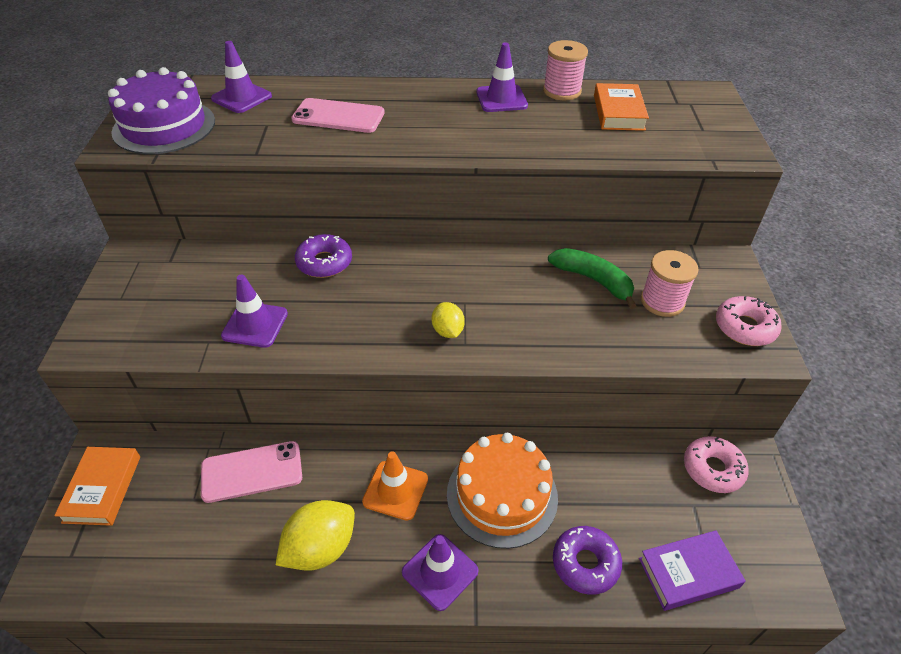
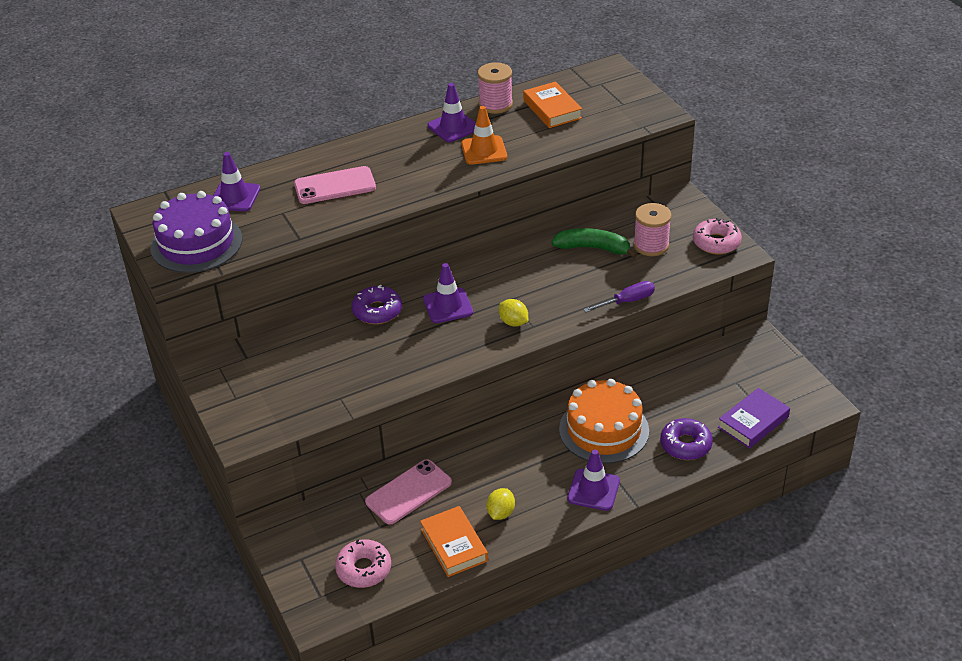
camera: 25 degrees left, 5 degrees down
orange book [54,447,140,526] -> orange book moved to [420,506,488,577]
purple traffic cone [221,275,288,348] -> purple traffic cone moved to [423,263,473,323]
yellow lemon [276,500,355,571] -> yellow lemon [486,488,515,520], size x0.57
orange traffic cone [362,451,428,521] -> orange traffic cone moved to [461,106,507,165]
pink donut [684,436,749,493] -> pink donut moved to [335,539,391,588]
none -> purple screwdriver [583,281,655,312]

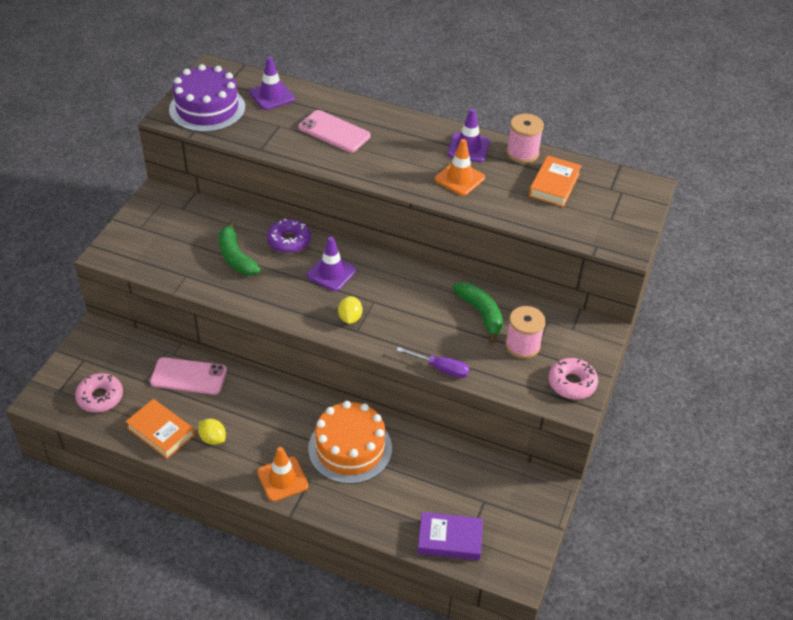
camera: 45 degrees right, 5 degrees up
orange book [420,506,488,577] -> orange book turned 75 degrees counterclockwise [125,399,195,459]
yellow lemon [486,488,515,520] -> yellow lemon turned 60 degrees clockwise [198,419,226,445]
purple traffic cone [567,450,620,511] -> orange traffic cone [257,447,309,502]
purple donut [660,418,713,460] -> none
none -> green banana [219,220,261,276]

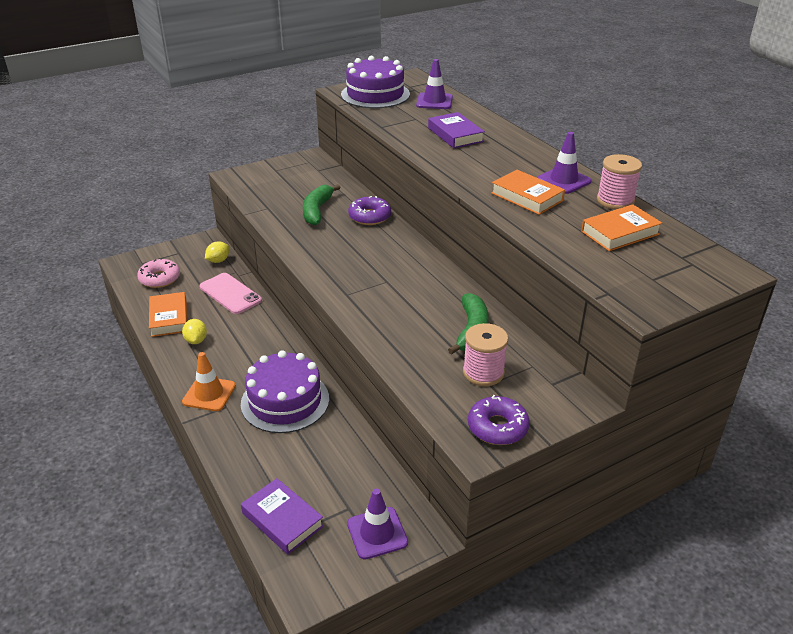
camera: 40 degrees right, 10 degrees down
pink phone [299,110,371,152] -> purple book [428,112,485,148]
purple traffic cone [307,237,356,291] -> purple traffic cone moved to [347,489,408,560]
orange cake [308,401,392,484] -> purple cake [241,350,329,433]
yellow lemon [338,296,362,324] -> yellow lemon moved to [205,241,230,263]
purple screwdriver [396,347,469,378] -> none
orange traffic cone [435,139,485,196] -> orange book [491,170,565,215]
pink donut [548,358,598,399] -> purple donut [468,395,530,445]

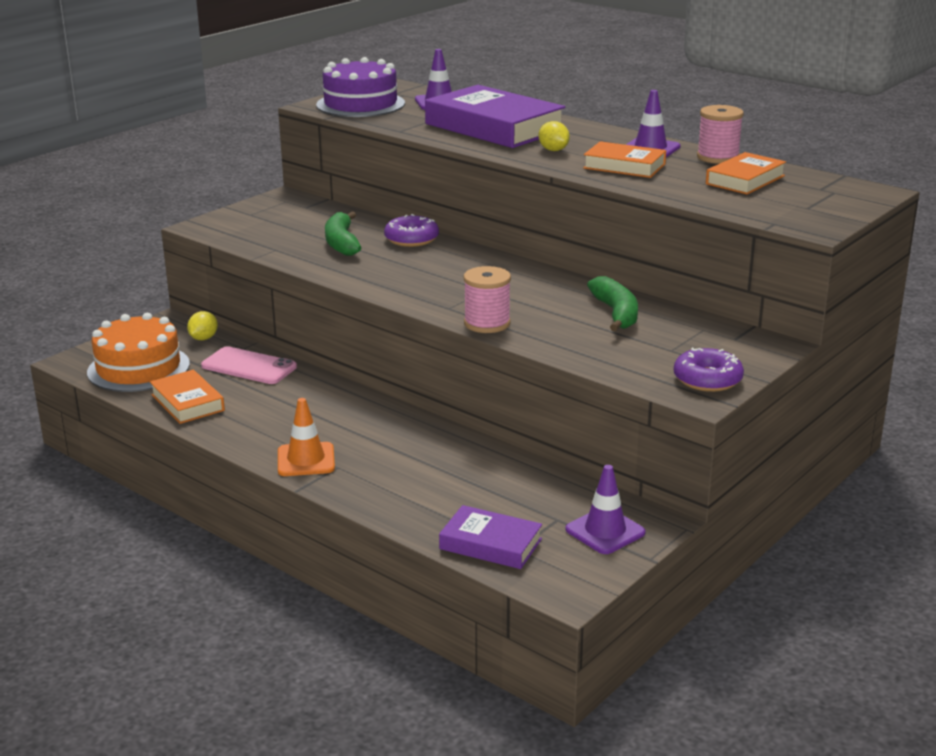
camera: 20 degrees left, 10 degrees down
pink donut [137,258,180,288] -> orange cake [87,313,190,392]
yellow lemon [182,319,207,344] -> yellow lemon moved to [538,121,570,151]
purple cake [241,350,329,433] -> none
purple book [428,112,485,148] -> purple book [425,85,565,148], size x1.83
pink spool [463,323,508,386] -> pink spool moved to [464,266,511,333]

